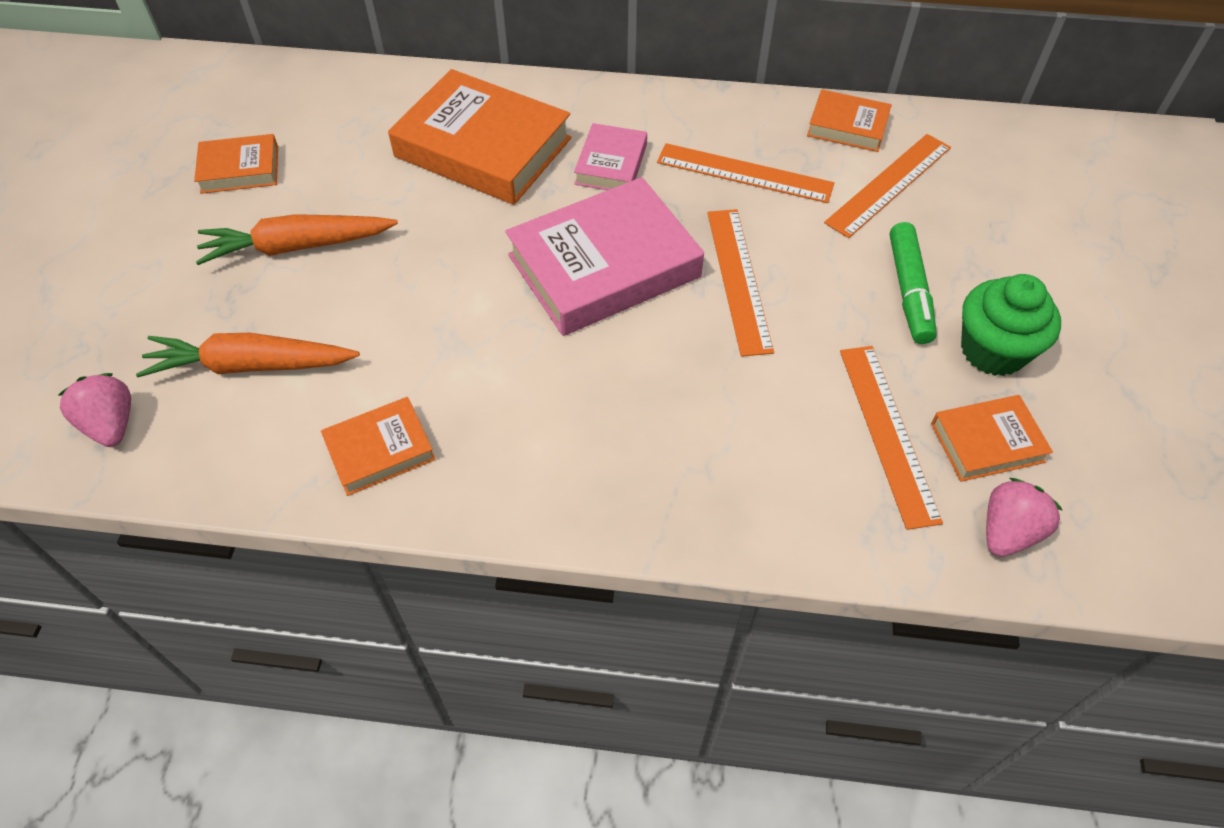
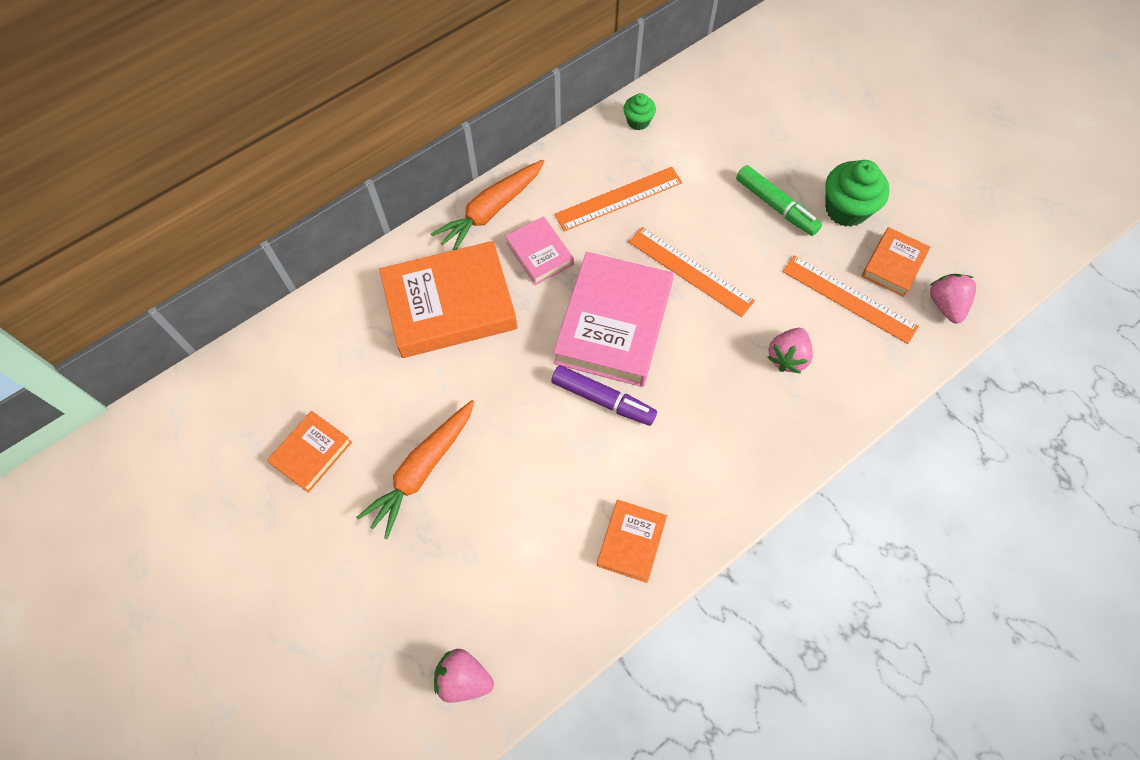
camera: 45 degrees left, 10 degrees up
orange carrot [136,333,360,377] -> orange carrot moved to [431,160,544,251]
orange book [807,89,892,152] -> green cupcake [623,93,656,130]
orange ruler [824,134,951,238] -> none
none -> purple marker [551,365,657,426]
none -> pink strawberry [768,328,813,374]

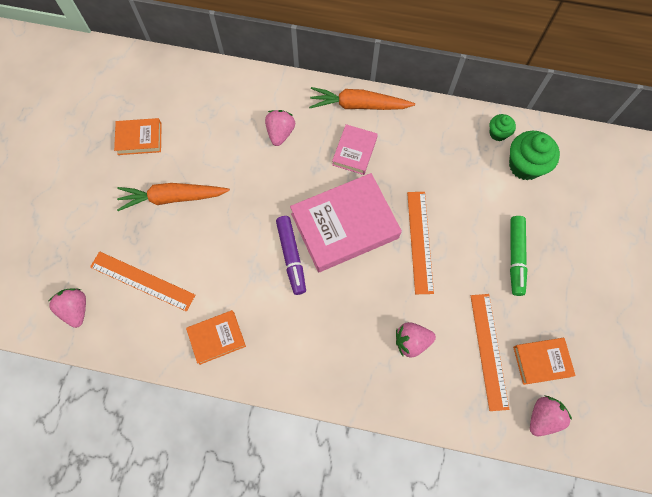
camera: 50 degrees right, 5 degrees up
orange book [379,241,517,358] -> pink strawberry [265,110,295,146]
orange ruler [554,167,682,231] -> orange ruler moved to [90,252,195,312]
green cupcake [825,160,890,227] -> green cupcake moved to [509,131,560,180]

